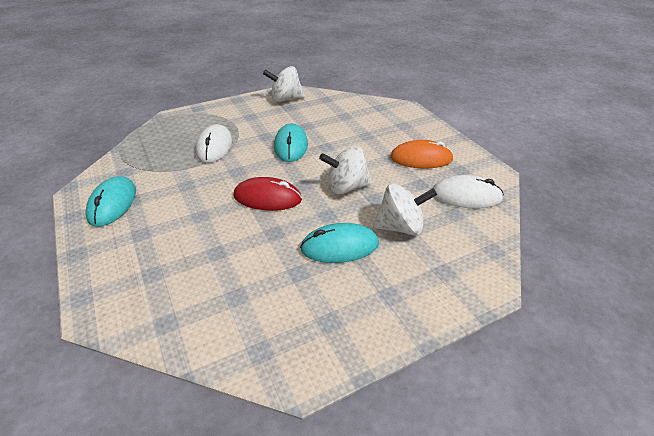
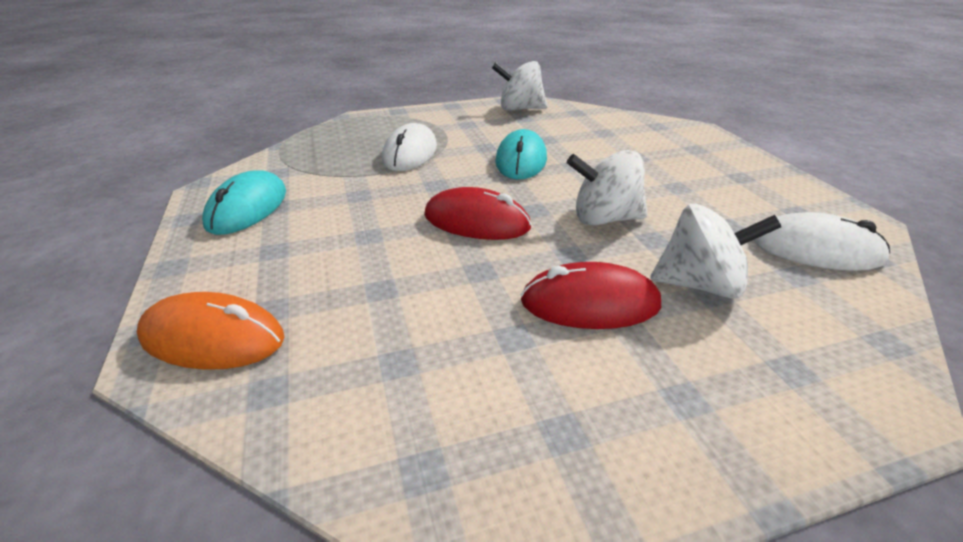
camera: 10 degrees right, 5 degrees down
turquoise mouse [300,223,379,263] -> red mouse [521,262,661,329]
orange mouse [390,140,454,169] -> orange mouse moved to [137,292,285,370]

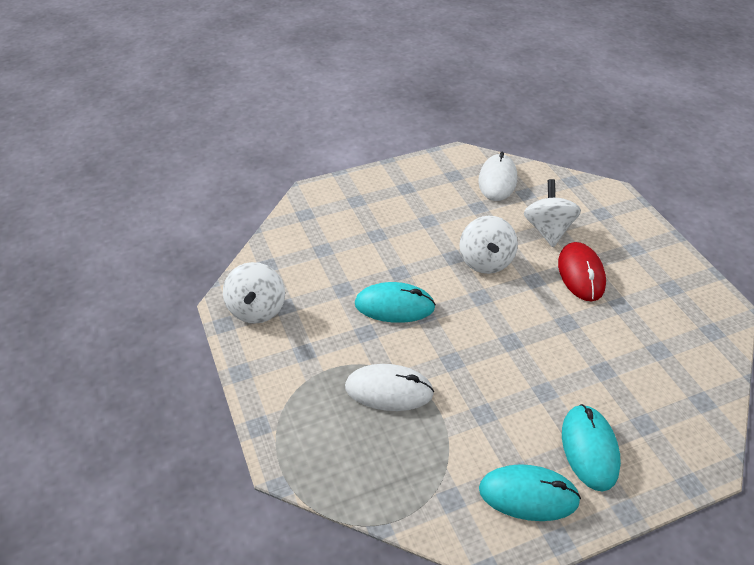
camera: 95 degrees left, 10 degrees up
orange mouse [137,292,285,370] -> none
red mouse [424,187,532,240] -> none
none -> turquoise mouse [562,404,621,492]

